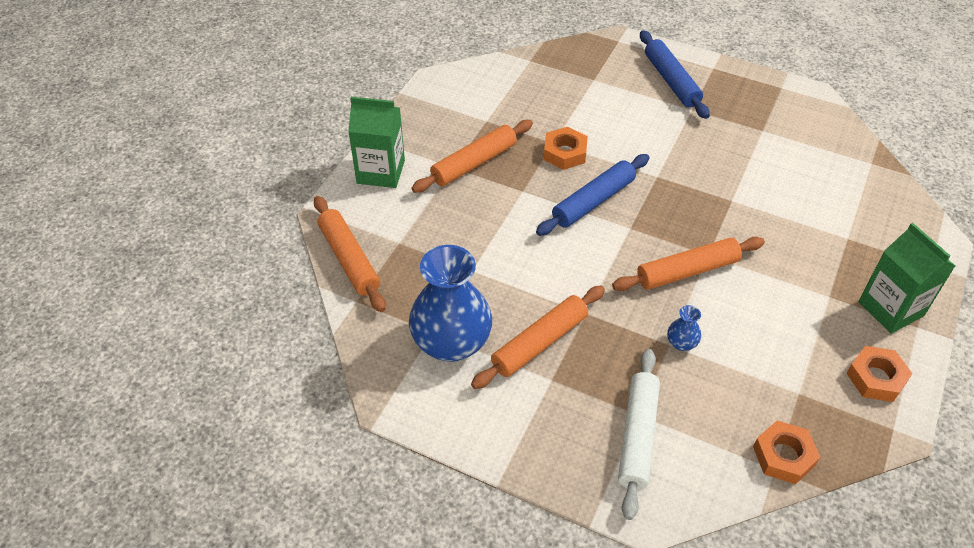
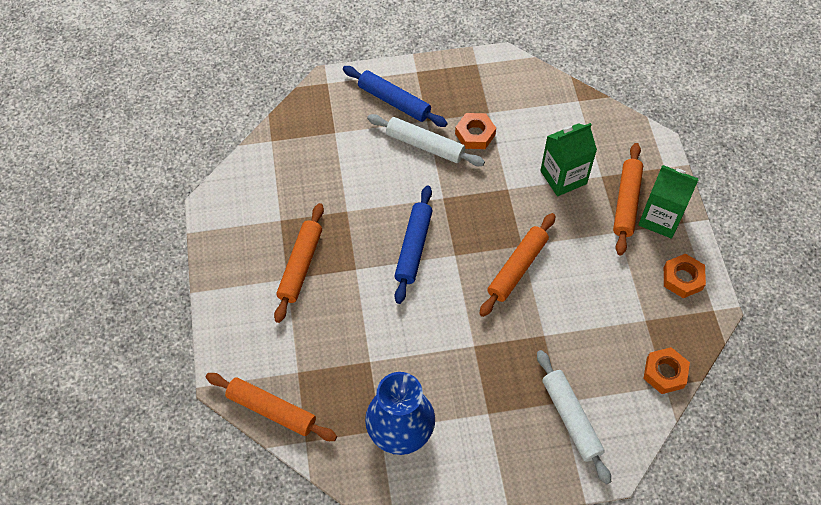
camera: 35 degrees left, 10 degrees up
green carton [348,97,405,188] -> green carton moved to [540,123,597,196]
orange rolling pin [471,286,605,389] -> orange rolling pin moved to [613,143,643,255]
orange nut [544,127,588,170] -> orange nut moved to [455,113,496,149]
blue vase [667,305,701,351] -> none
none -> white rolling pin [367,114,485,166]

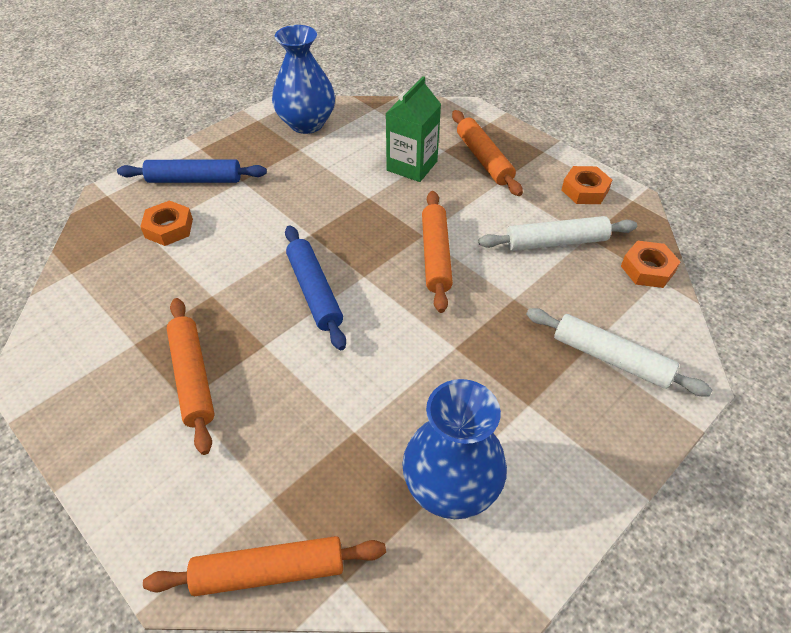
camera: 35 degrees left, 10 degrees down
white rolling pin [367,114,485,166] -> white rolling pin moved to [478,216,637,251]
orange nut [455,113,496,149] -> orange nut moved to [140,200,193,246]
green carton [638,165,699,239] -> none
none -> blue vase [272,25,335,134]

